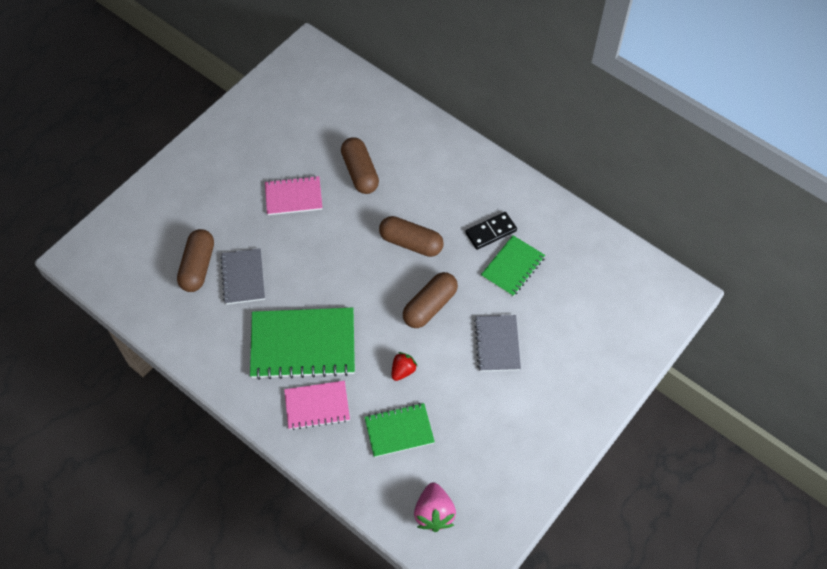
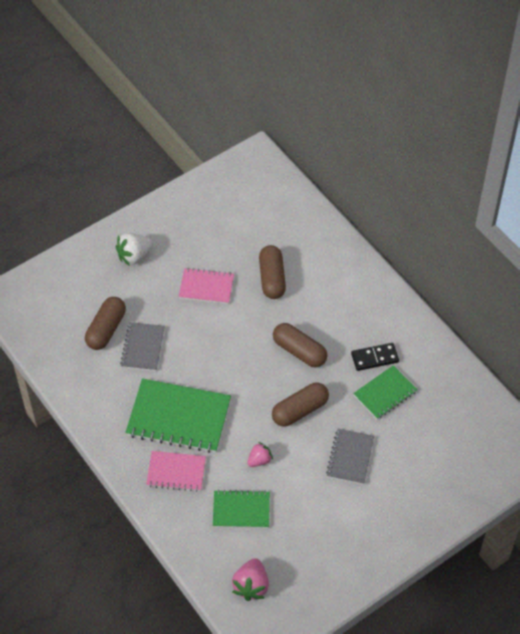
camera: 15 degrees right, 5 degrees down
red strawberry [392,352,418,381] -> pink strawberry [247,442,273,467]
none -> white strawberry [116,233,153,266]

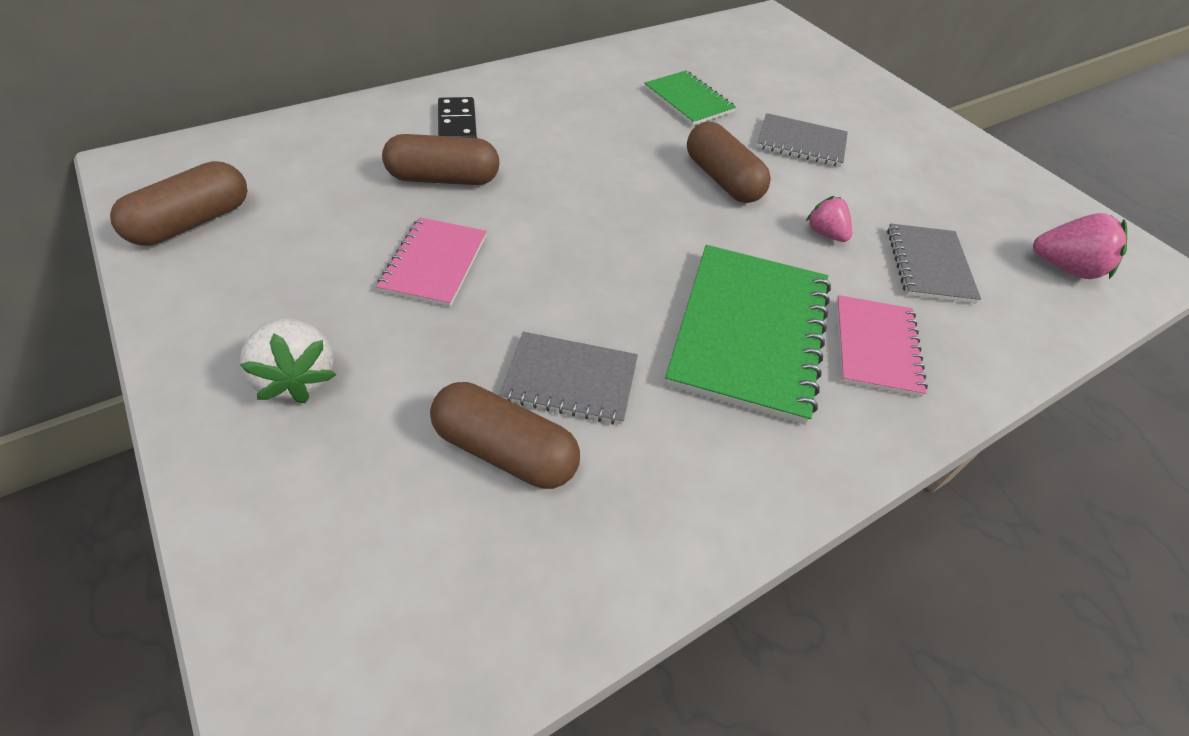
camera: 90 degrees left, 5 degrees down
green notebook [213,490,270,528] -> grey notebook [887,223,981,303]
brown capsule [273,323,327,367] -> brown capsule moved to [110,161,247,246]
black domino [351,343,399,371] -> black domino moved to [438,97,477,138]

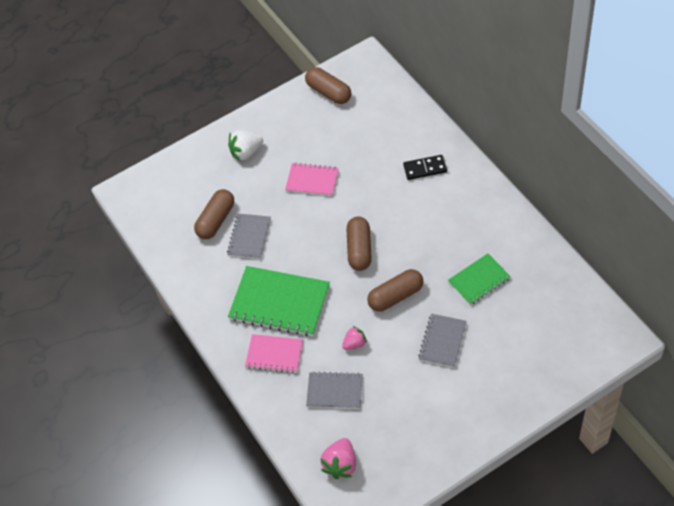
camera: 100 degrees right, 5 degrees up
brown capsule [382,134,499,185] -> brown capsule moved to [347,217,372,271]

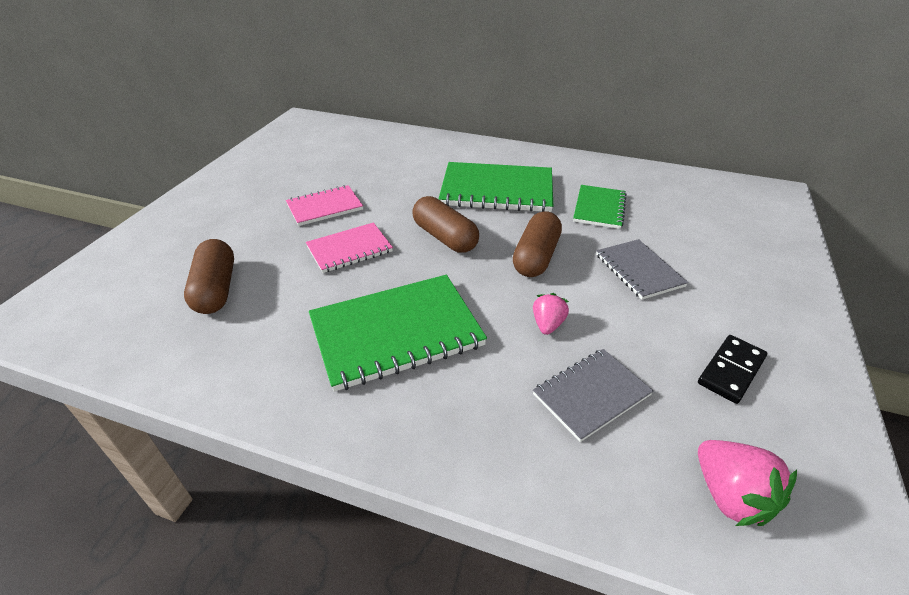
camera: 45 degrees left, 15 degrees down
grey notebook [227,213,271,259] -> none
white strawberry [228,130,263,161] -> none
pink notebook [245,334,303,373] -> pink notebook moved to [306,222,393,273]
brown capsule [305,67,351,104] -> none
black domino [403,155,447,180] -> black domino moved to [698,335,767,404]
none -> green notebook [438,162,553,212]

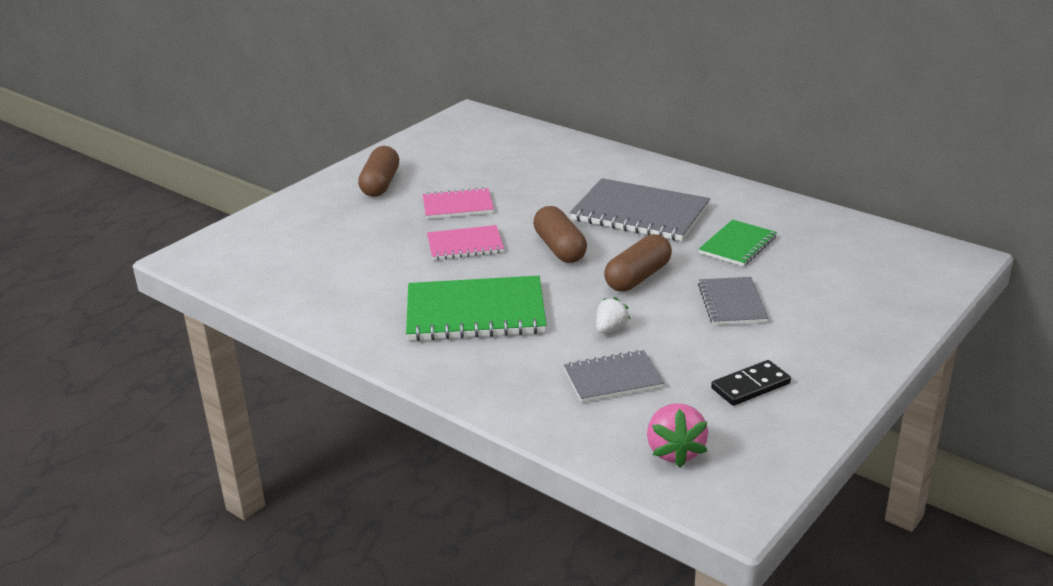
camera: 20 degrees right, 10 degrees down
brown capsule [184,239,234,314] -> brown capsule moved to [358,146,399,197]
green notebook [438,162,553,212] -> grey notebook [570,178,710,241]
pink strawberry [533,293,569,335] -> white strawberry [596,297,630,333]

